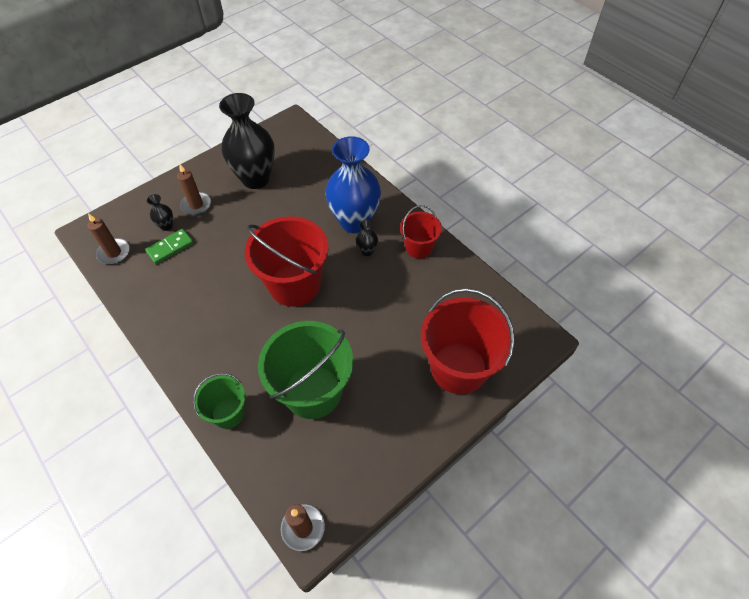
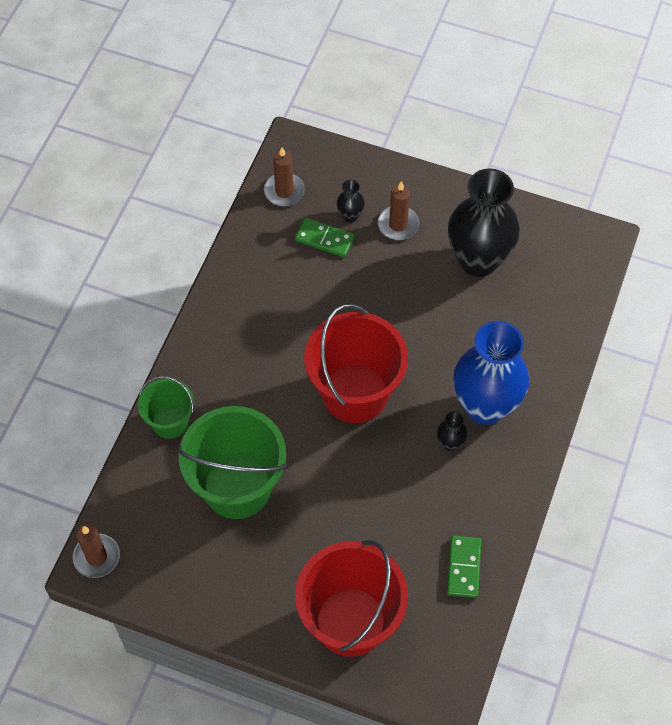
camera: 60 degrees right, 5 degrees up
red bucket [400,205,442,258] -> none
none -> green domino [447,535,481,598]

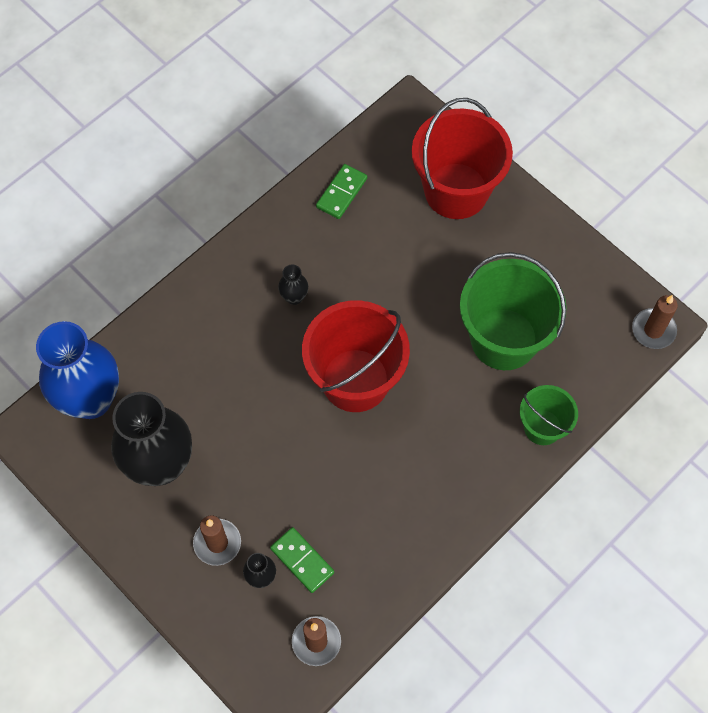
camera: 155 degrees left, 5 degrees up
blue vase [453,321,529,425] -> blue vase moved to [36,321,119,419]

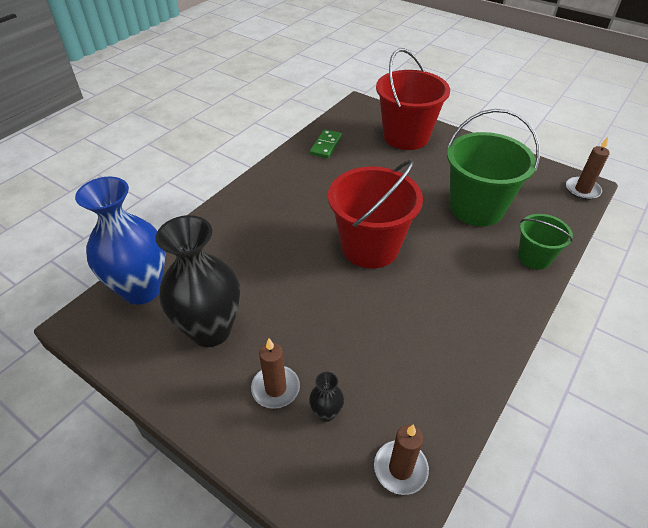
camera: 10 degrees left, 20 degrees down
green domino [270,527,334,593] -> none
black vase [278,265,308,305] -> none

